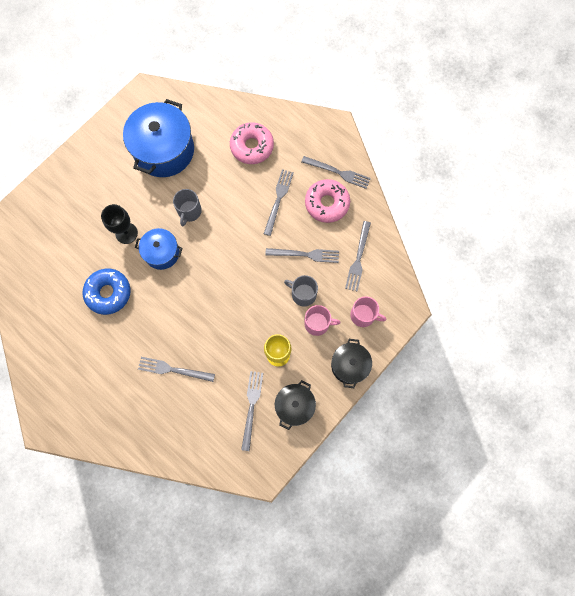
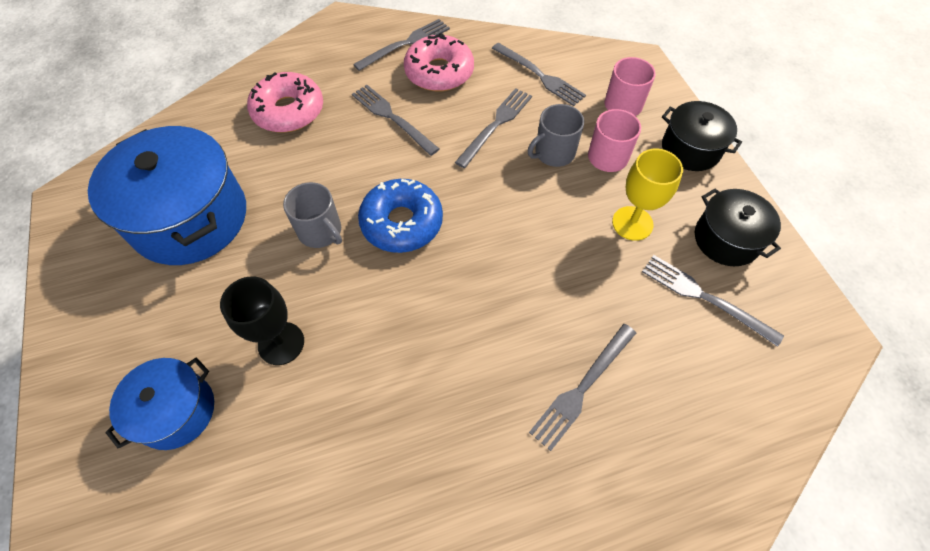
camera: 60 degrees left, 15 degrees down
blue donut [83,269,131,315] -> blue donut moved to [358,179,443,253]
blue pot [135,228,182,270] -> blue pot moved to [105,357,214,450]

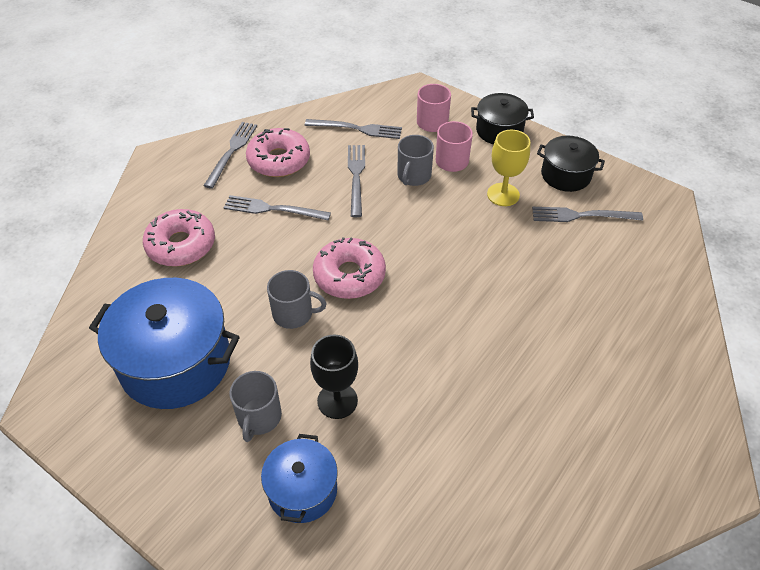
camera: 35 degrees left, 10 degrees down
blue donut [358,179,443,253] -> pink donut [313,237,386,299]
grey fork [529,324,636,451] -> none
none -> grey mug [229,371,282,442]

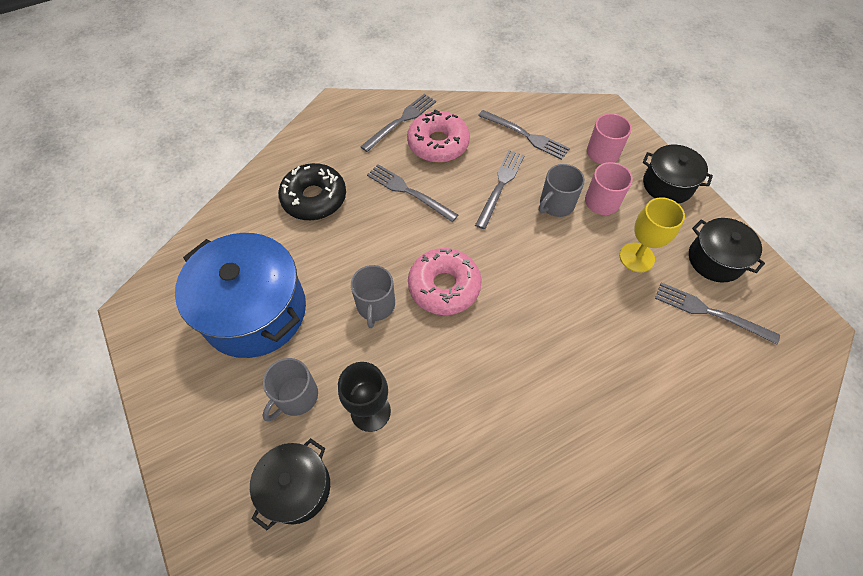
camera: 25 degrees right, 10 degrees up
pink donut [143,209,215,267] -> black donut [278,163,346,220]
blue pot [261,434,338,523] -> black pot [250,438,330,530]
grey mug [267,270,327,329] -> grey mug turned 60 degrees clockwise [351,265,395,328]

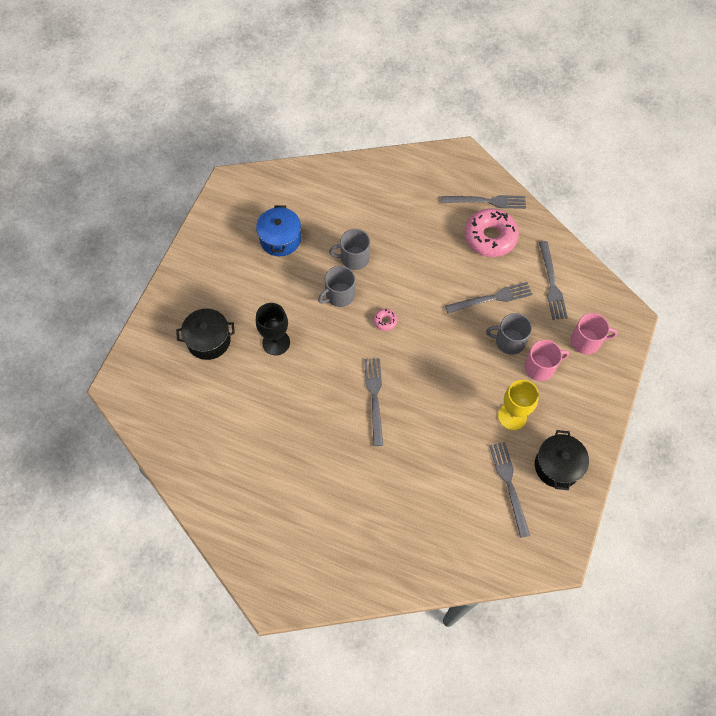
camera: 50 degrees right, 5 degrees up
blue pot [175,233,306,358] -> blue pot [256,205,301,256], size x0.56
grey mug [263,358,318,421] -> grey mug moved to [329,229,370,270]
black donut [278,163,346,220] -> none
grey fork [367,164,458,222] -> grey fork moved to [364,358,383,446]
pink donut [408,248,482,315] -> pink donut [374,309,397,331], size x0.43
black pot [643,145,713,204] -> none

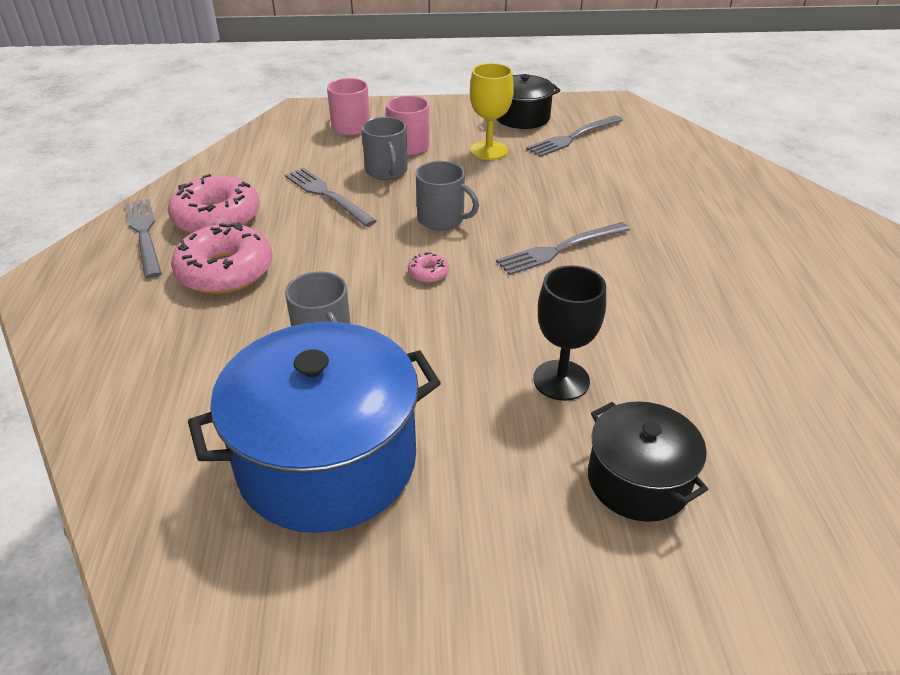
camera: 115 degrees left, 25 degrees down
blue pot [256,205,301,256] -> blue pot [188,322,441,533], size x1.79
grey mug [318,266,355,307] -> grey mug moved to [415,161,479,230]
grey fork [539,241,568,320] -> none
none -> pink donut [171,222,272,294]

